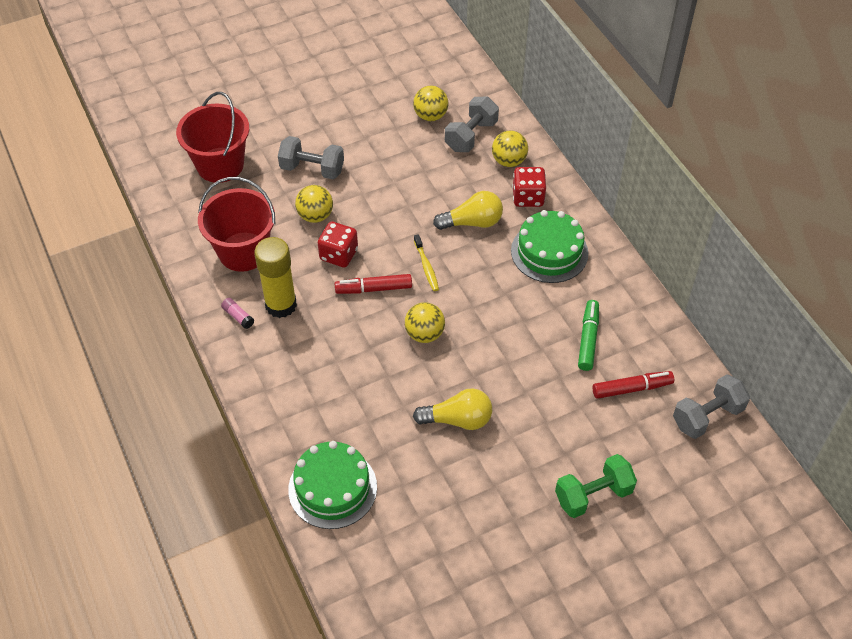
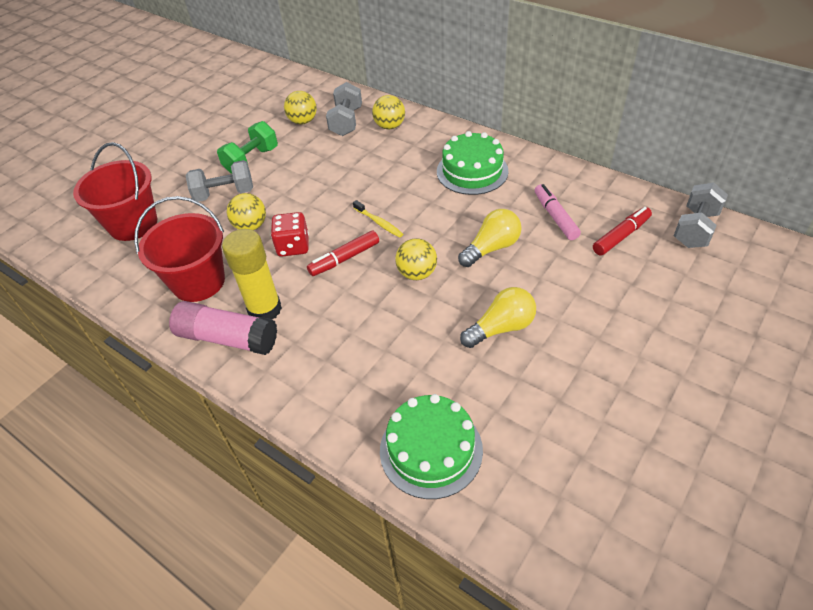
camera: 25 degrees left, 5 degrees down
pink glue stick [221,298,254,329] -> pink glue stick [169,301,277,355], size x2.47
yellow light bulb [433,191,503,230] -> yellow light bulb moved to [458,209,522,267]
red dice [512,167,546,207] -> none
green dumbbell [555,454,637,518] -> green dumbbell moved to [217,121,278,174]
green marker [578,300,599,371] -> pink marker [535,184,581,240]

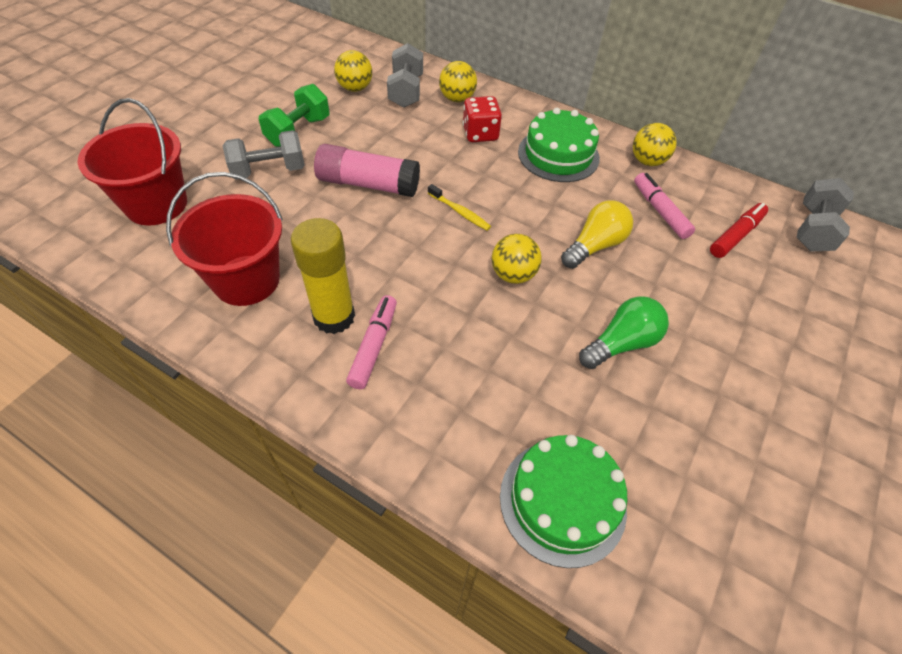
camera: 10 degrees left, 5 degrees up
pink glue stick [169,301,277,355] -> pink glue stick moved to [314,144,420,197]
yellow ball [227,193,266,230] -> yellow ball moved to [633,123,677,166]
red dice [271,212,309,257] -> red dice moved to [463,96,502,142]
red marker [307,230,379,276] -> none
yellow light bulb [460,287,536,348] -> green light bulb [579,296,669,369]
none -> pink marker [346,295,397,389]

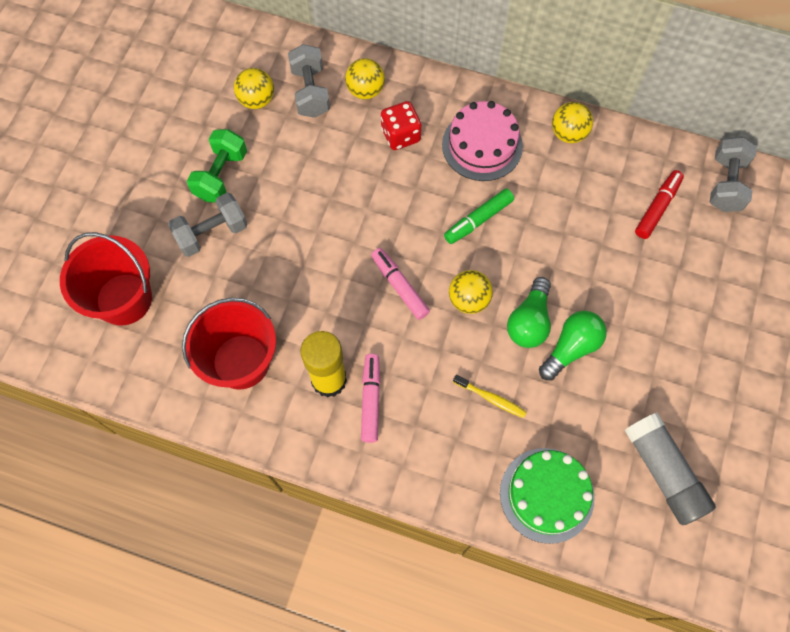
camera: 10 degrees left, 15 degrees up
pink glue stick [314,144,420,197] -> none
yellow toothbrush [428,184,491,231] -> yellow toothbrush moved to [453,374,527,418]
green cake [518,108,600,182] -> pink cake [442,101,523,181]
yellow light bulb [561,200,633,269] -> none
pink marker [634,173,695,239] -> pink marker moved to [371,248,430,320]
none -> green marker [444,189,514,244]
none -> green light bulb [507,277,551,348]
none -> grey glue stick [625,413,716,525]

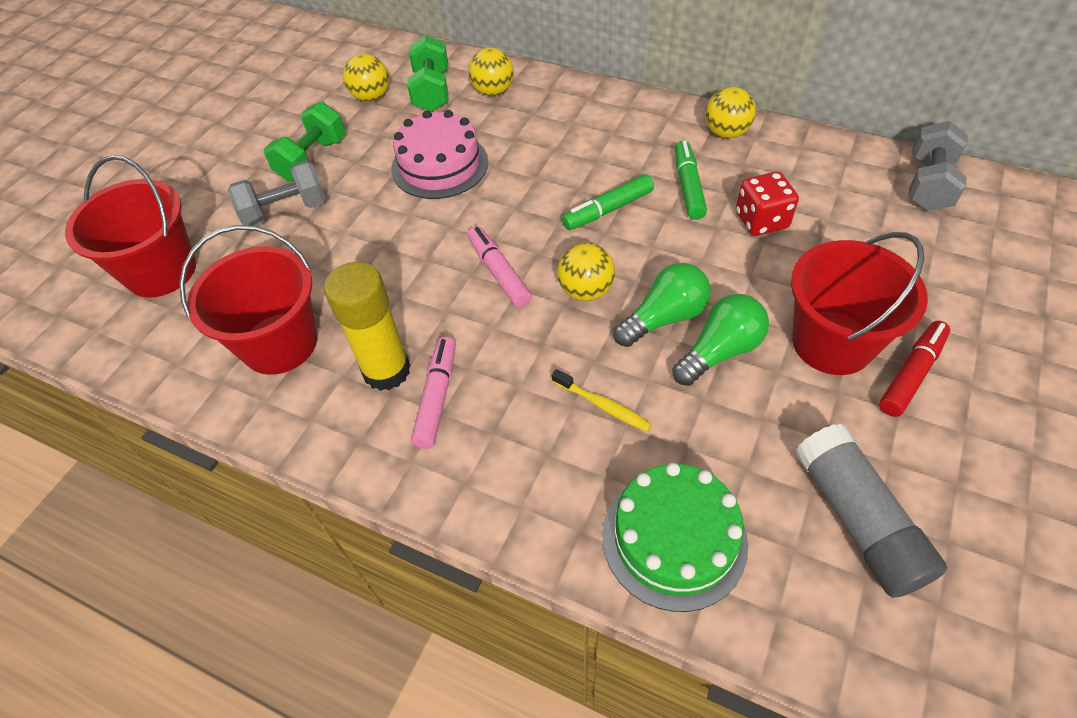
camera: 10 degrees right, 15 degrees down
grey dumbbell [288,44,330,118] -> green dumbbell [407,35,448,112]
red dice [381,101,422,150] -> red dice moved to [736,171,799,236]
pink cake [442,101,523,181] -> pink cake moved to [391,110,488,199]
green light bulb [507,277,551,348] -> green light bulb turned 150 degrees counterclockwise [614,263,711,347]
red marker [635,170,684,239] -> red marker moved to [879,321,950,417]
none -> green marker [675,141,707,220]
none -> red bucket [791,232,928,375]

